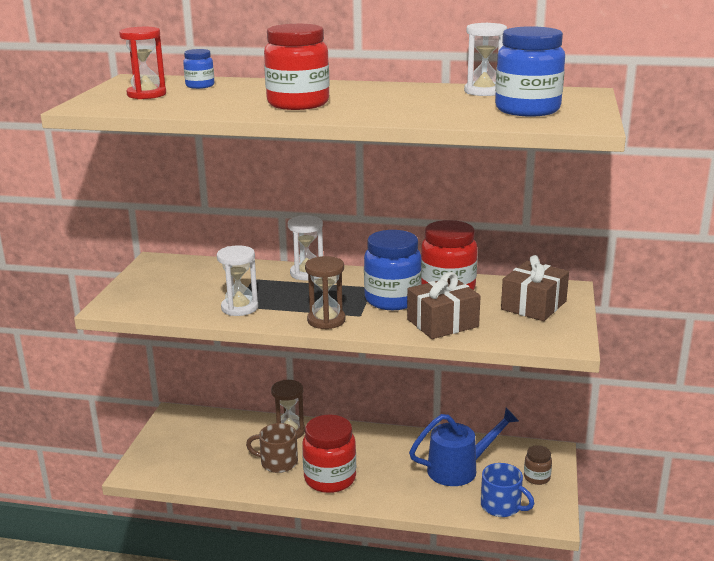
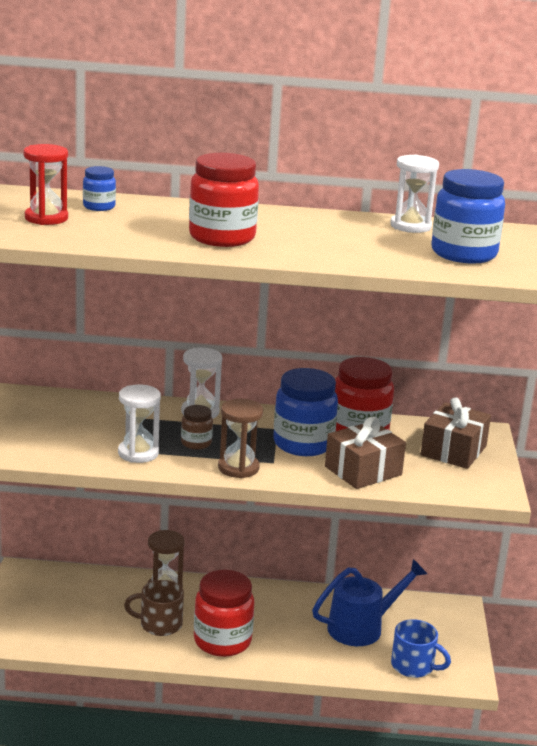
camera: 10 degrees left, 0 degrees up
brown jar [524,445,552,485] -> brown jar moved to [181,405,213,450]

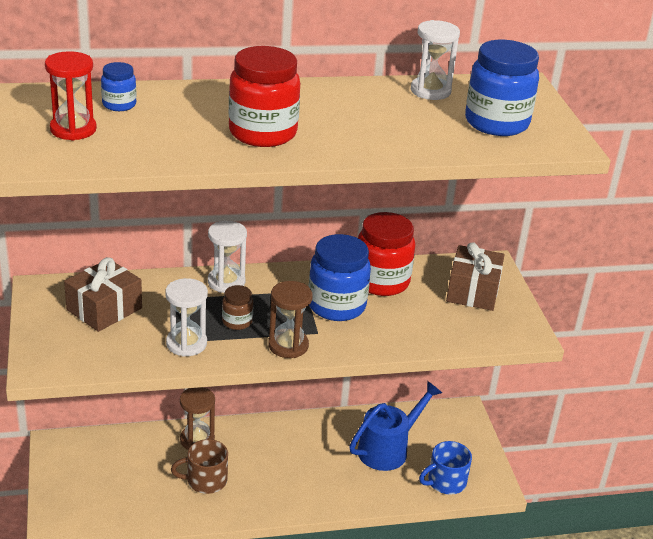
camera: 15 degrees left, 10 degrees up
red jar [194,570,255,657] -> none
brown gift [325,417,406,489] -> brown gift moved to [64,257,142,332]
blue mug [391,619,451,678] -> blue mug turned 135 degrees clockwise [419,441,472,495]

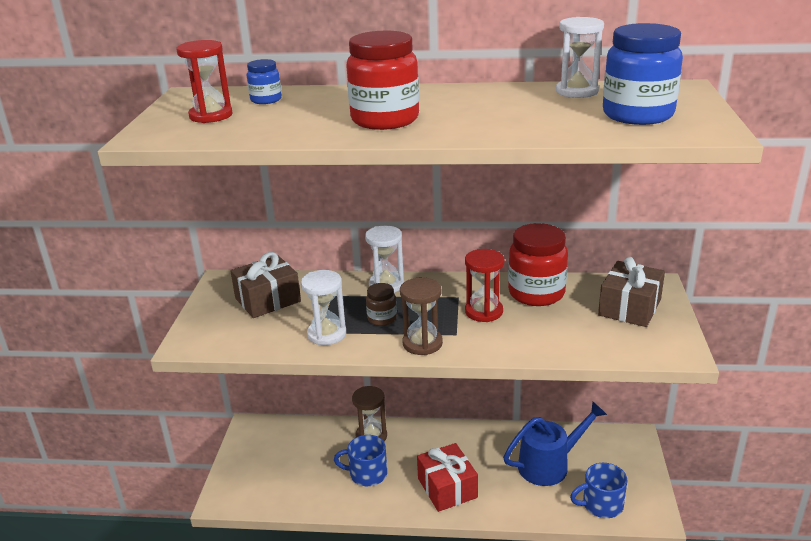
camera: 20 degrees right, 5 degrees down
brown mug [171,439,228,494] -> blue mug [334,435,387,486]
blue jar [309,234,371,321] -> red hourglass [465,249,504,322]
none -> red gift [417,443,478,512]

